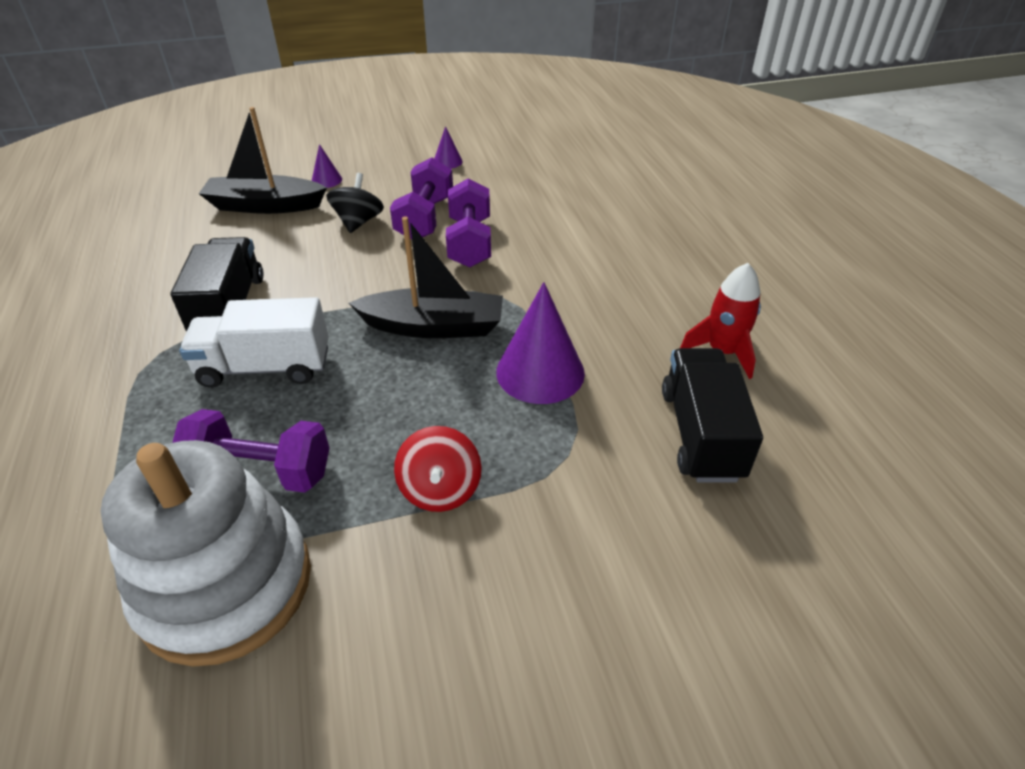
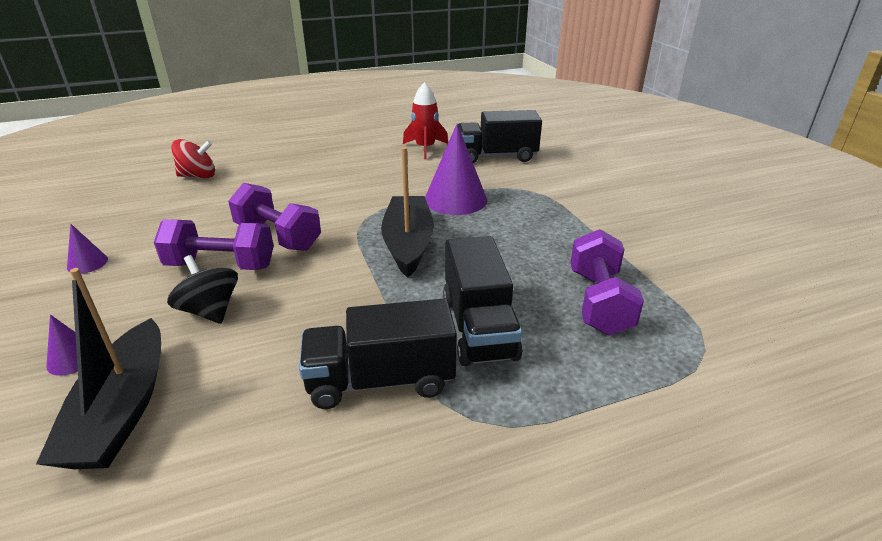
camera: 95 degrees left, 10 degrees down
white stacking toy [100,440,311,666] -> none
white truck [179,297,329,388] -> black truck [443,236,522,366]
black spinning top [326,173,384,233] -> black spinning top turned 45 degrees clockwise [167,255,238,324]
red spinning top [394,426,482,512] -> red spinning top moved to [171,139,215,178]
purple dumbbell [446,178,491,268] -> purple dumbbell turned 45 degrees clockwise [228,183,321,251]

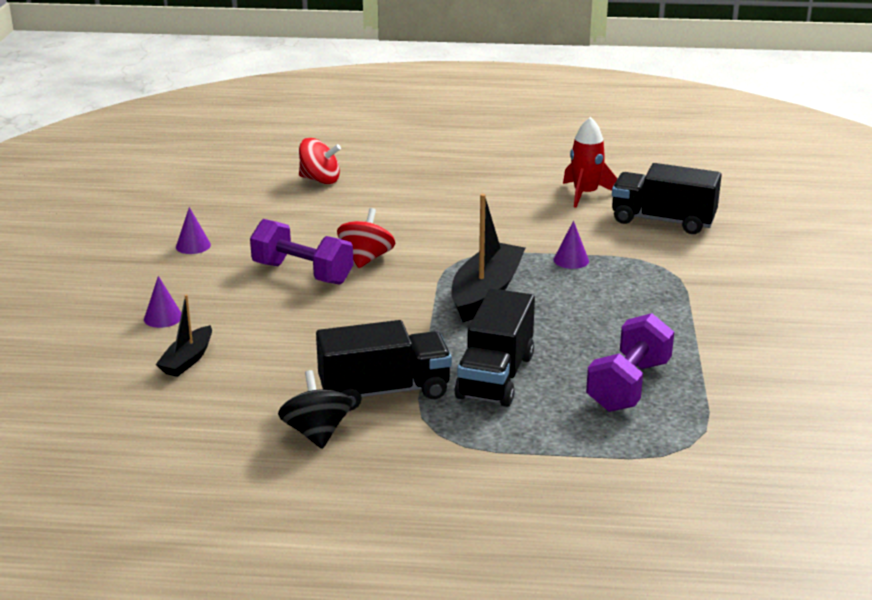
camera: 25 degrees right, 5 degrees down
black boat [36,268,161,469] -> black boat [156,294,212,377], size x0.56
black spinning top [167,255,238,324] -> black spinning top moved to [278,370,352,449]
purple dumbbell [228,183,321,251] -> red spinning top [337,208,395,268]
black truck [299,298,457,409] -> black truck turned 150 degrees clockwise [316,320,452,411]
purple cone [425,124,487,215] -> purple cone [553,221,589,269], size x0.48

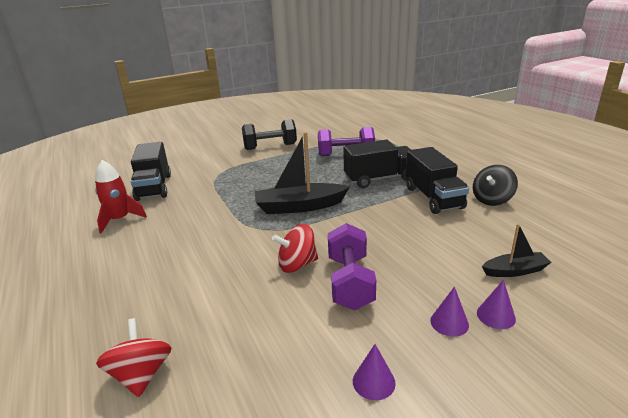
camera: 120 degrees left, 0 degrees up
black truck [316,320,452,411] -> black truck turned 150 degrees counterclockwise [406,147,469,214]
purple cone [553,221,589,269] -> purple cone moved to [430,286,469,337]
none -> black dumbbell [242,119,297,150]

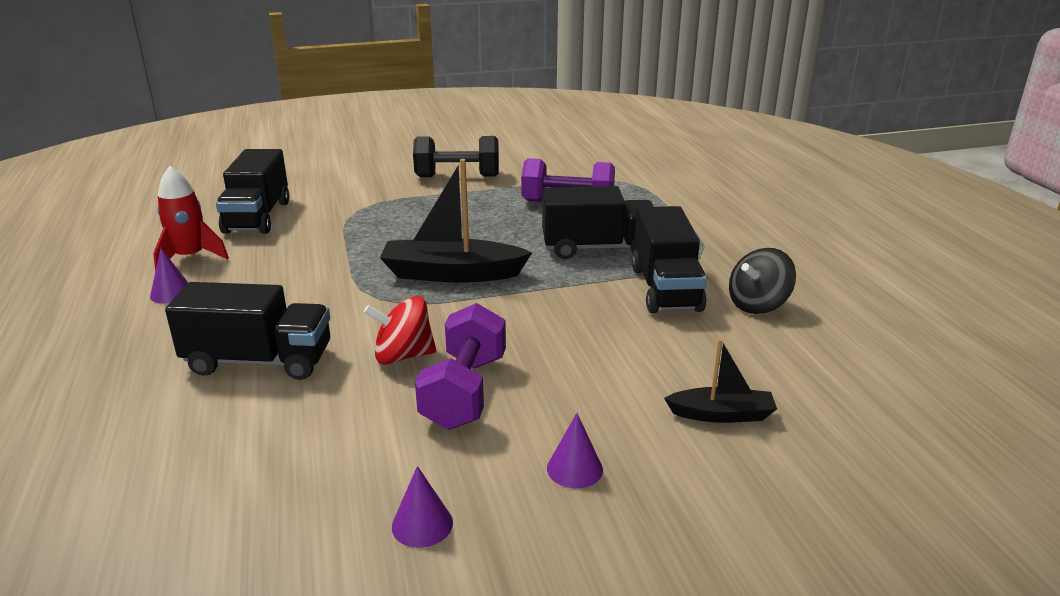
camera: 10 degrees right, 0 degrees up
red spinning top [96,318,172,397] -> none
purple cone [477,280,516,329] -> purple cone moved to [150,248,188,304]
none -> black truck [165,282,330,380]

